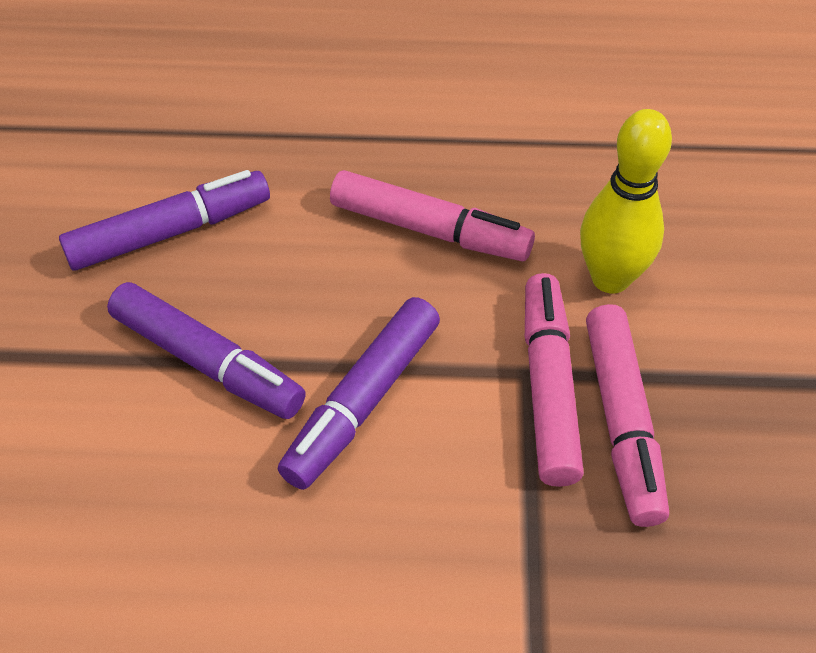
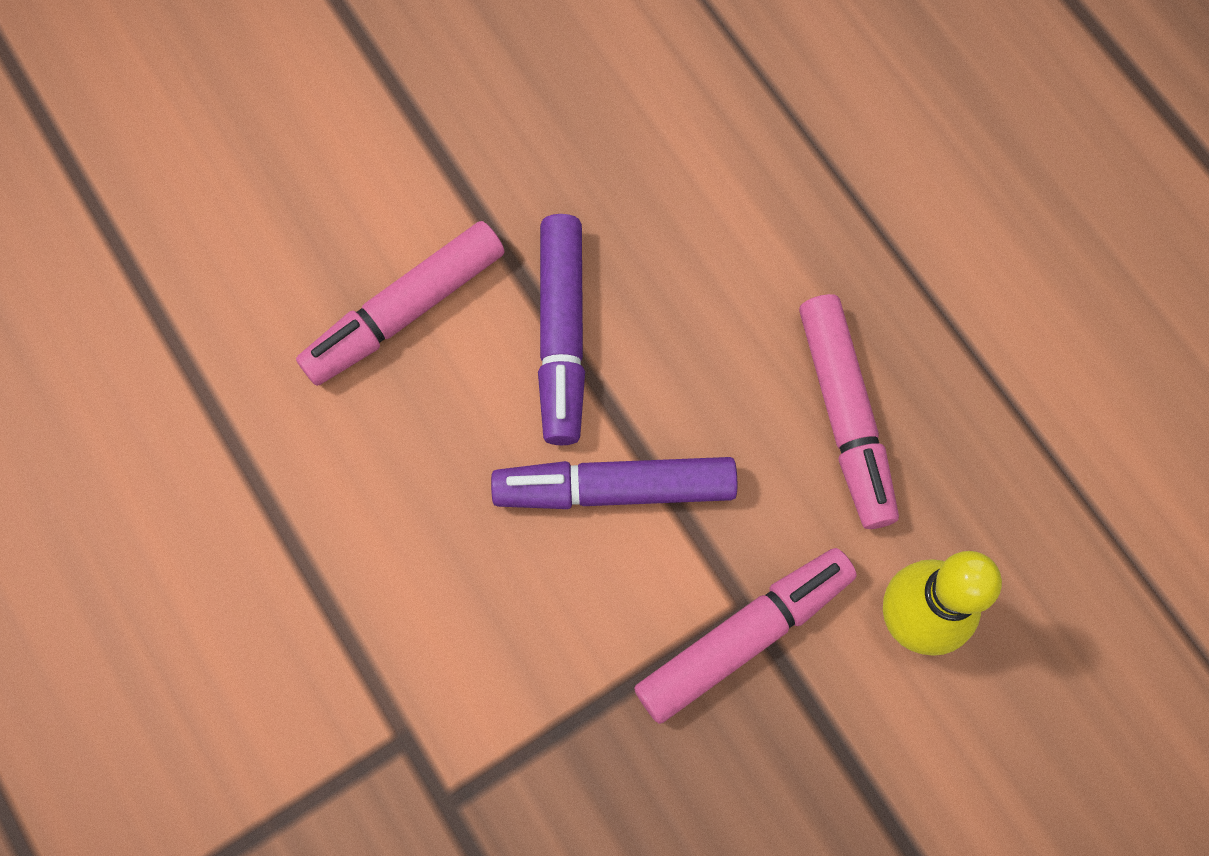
camera: 55 degrees right, 20 degrees up
purple marker [59,170,270,271] -> none
pink marker [586,304,669,527] -> pink marker moved to [296,221,505,386]

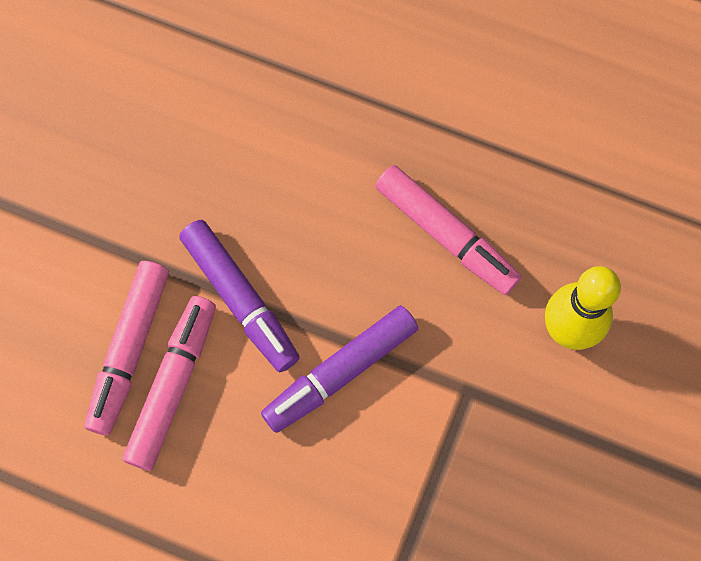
camera: 35 degrees left, 0 degrees up
pink marker [634,548,857,724] -> pink marker moved to [123,296,216,471]

